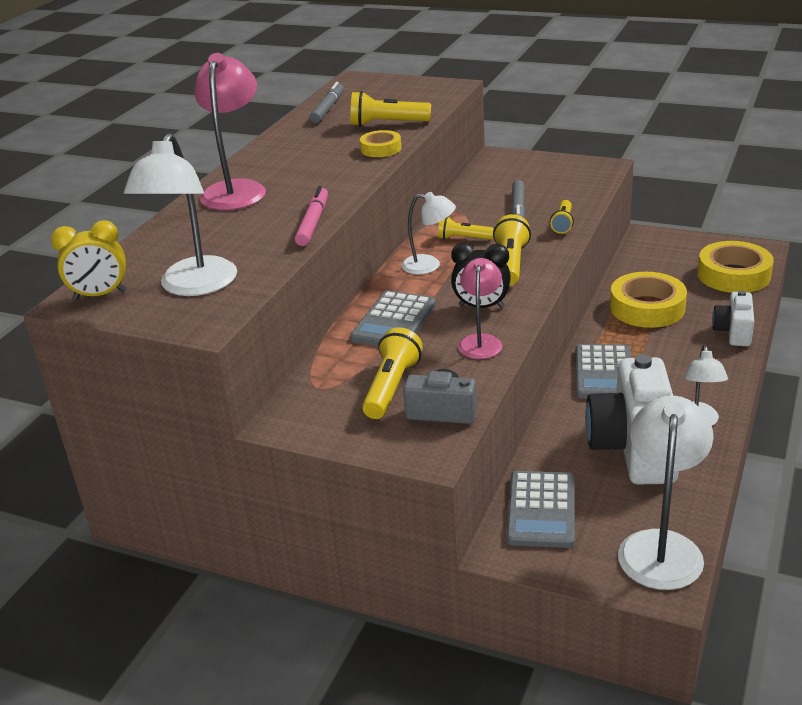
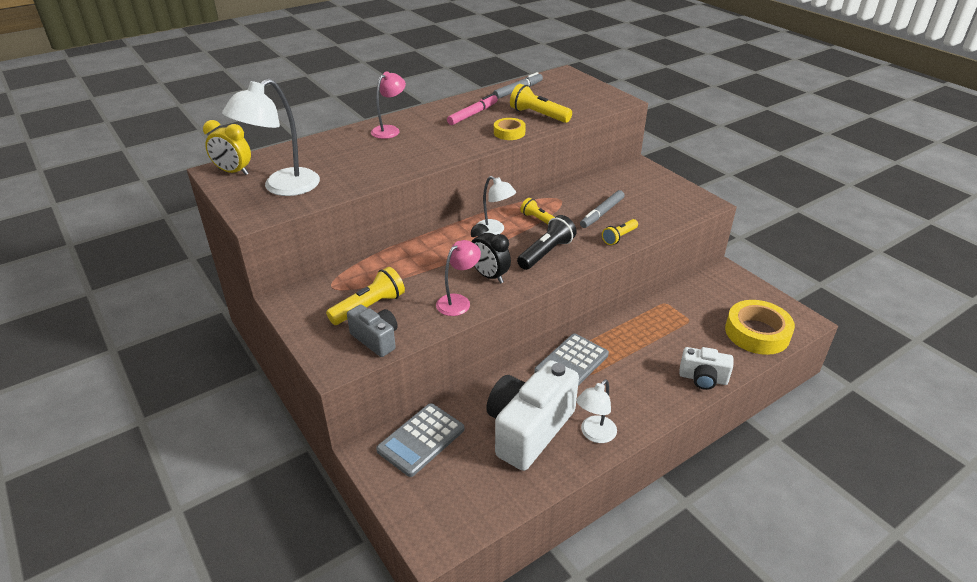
camera: 30 degrees right, 5 degrees up
pink lamp [195,53,266,210] -> pink lamp [371,71,406,139], size x0.60
pink marker [295,186,328,246] -> pink marker moved to [447,94,498,125]
grey calculator [350,290,436,346] -> none
yellow flashlight [493,214,531,286] -> black flashlight [517,215,577,270]
yellow tape [610,272,687,328] -> none
white lamp [618,396,713,590] -> none
white camera [712,290,754,346] -> white camera turned 120 degrees counterclockwise [679,347,733,390]

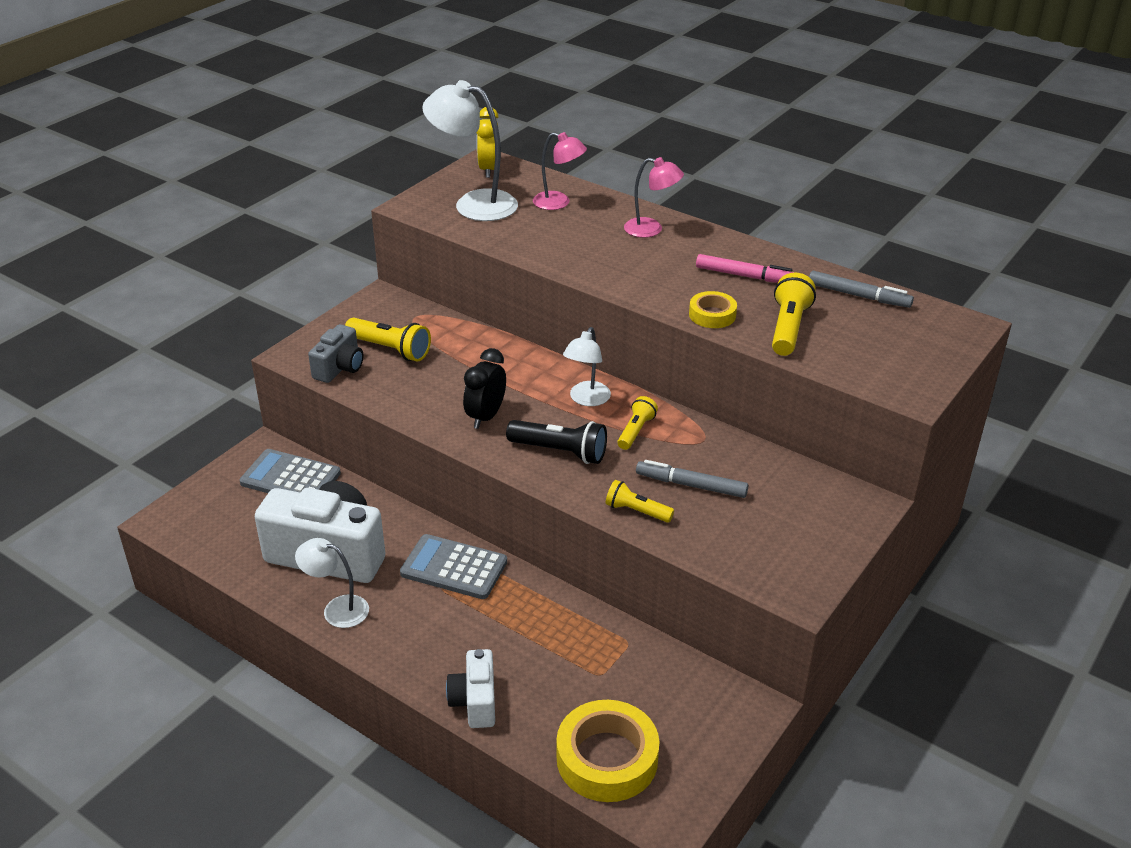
camera: 70 degrees right, 0 degrees up
pink lamp [436,240,481,316] -> pink lamp moved to [533,132,587,210]

